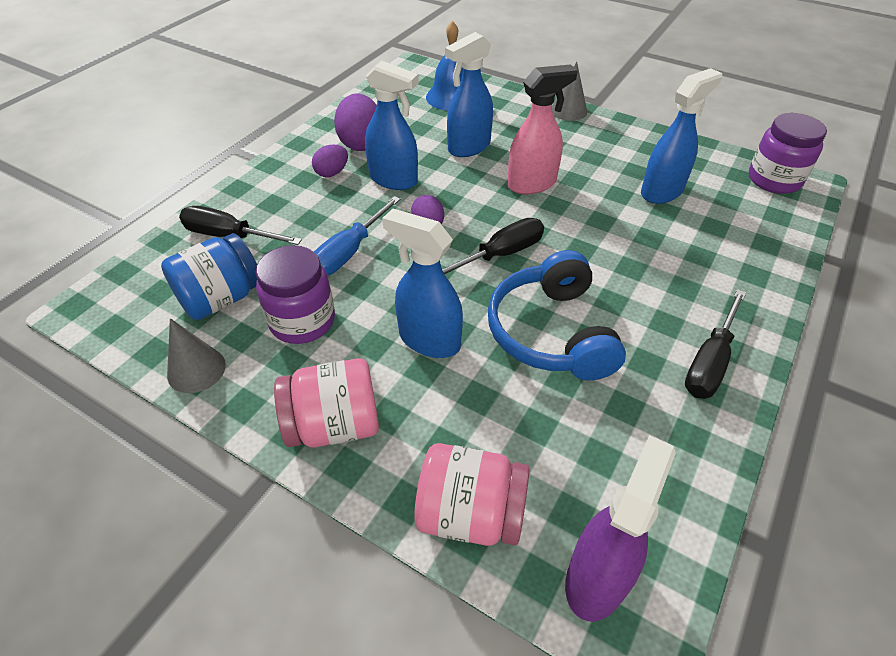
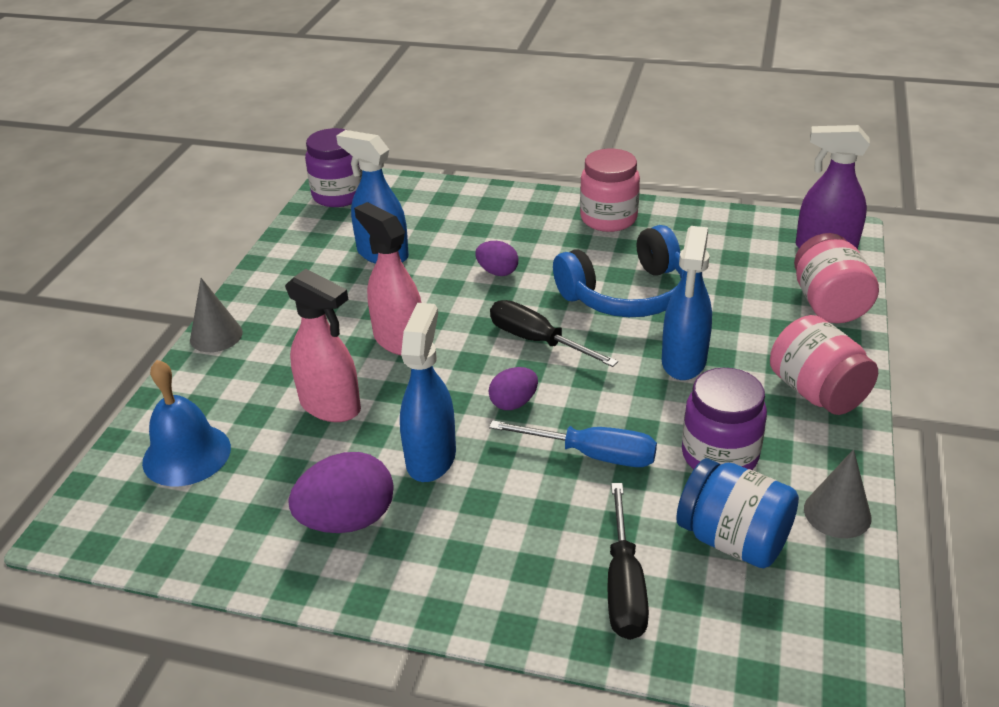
camera: 105 degrees left, 10 degrees down
purple egg [312,145,348,177] -> purple egg moved to [475,241,518,276]
blue spray bottle [445,32,493,157] -> pink spray bottle [285,269,361,422]
black screwdriver [685,289,746,399] -> pink jar [580,148,640,232]

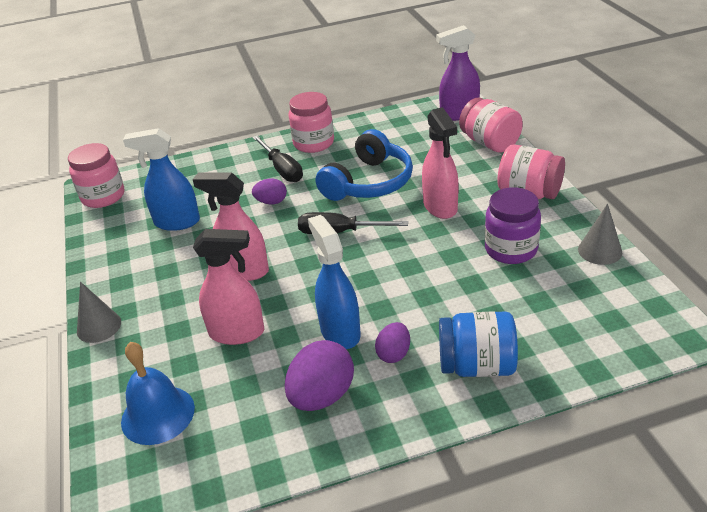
camera: 30 degrees left, 0 degrees up
purple jar [305,128,362,207] -> pink jar [68,143,124,208]
purple egg [489,367,538,410] -> purple egg moved to [375,322,410,363]
blue screwdriver [489,420,657,467] -> none
black screwdriver [608,483,649,640] -> black screwdriver moved to [252,135,303,182]
blue spray bottle [662,226,712,380] -> pink spray bottle [422,107,459,219]
blue jar [676,458,799,568] -> blue jar moved to [439,311,518,377]

